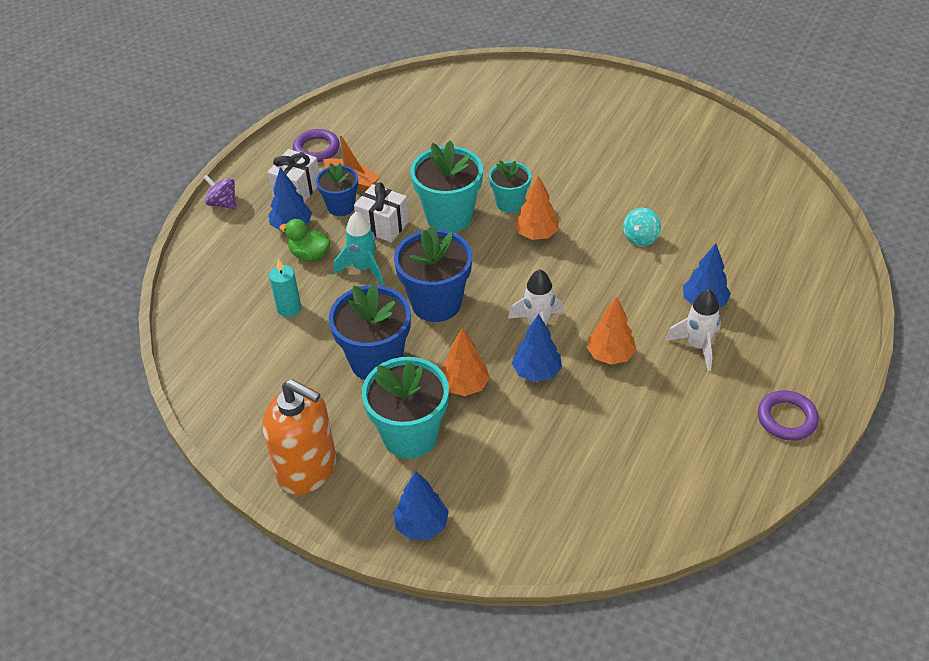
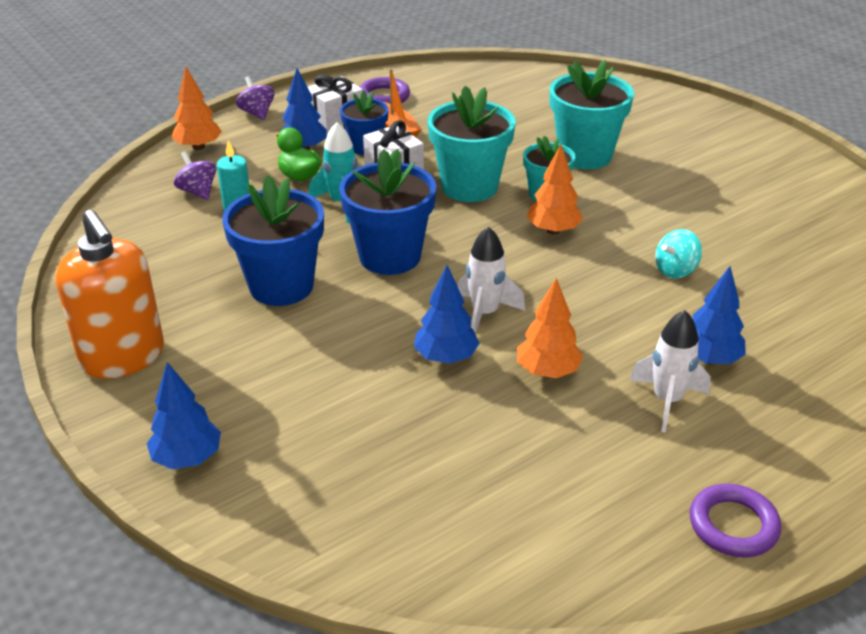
camera: 25 degrees right, 10 degrees down
turquoise flower pot [362,357,449,459] -> turquoise flower pot moved to [550,60,634,169]
orange tree [441,328,490,396] -> orange tree moved to [172,67,222,150]
none -> purple spinning top [174,151,216,200]

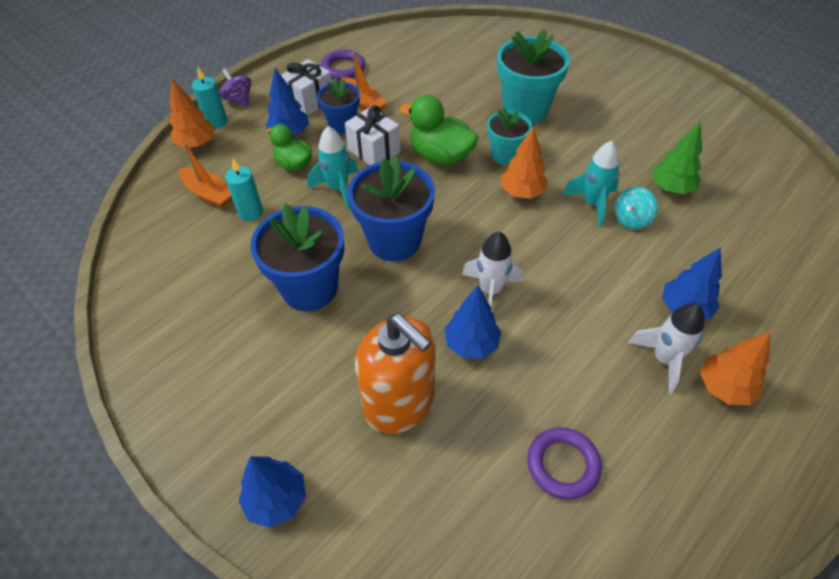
camera: 10 degrees left, 15 degrees up
orange soap dispenser [55,210,164,379] -> orange soap dispenser moved to [355,314,436,434]
purple spinning top [174,151,216,200] -> orange boat [179,143,232,208]
turquoise flower pot [428,86,516,202] -> green duck [400,95,478,165]
orange tree [517,278,583,378] -> orange tree moved to [700,332,770,405]
purple ring [690,484,781,557] -> purple ring moved to [527,427,602,500]
none -> turquoise candle [192,67,227,129]
none -> turquoise rocket [562,141,620,227]
none -> green tree [652,122,702,194]

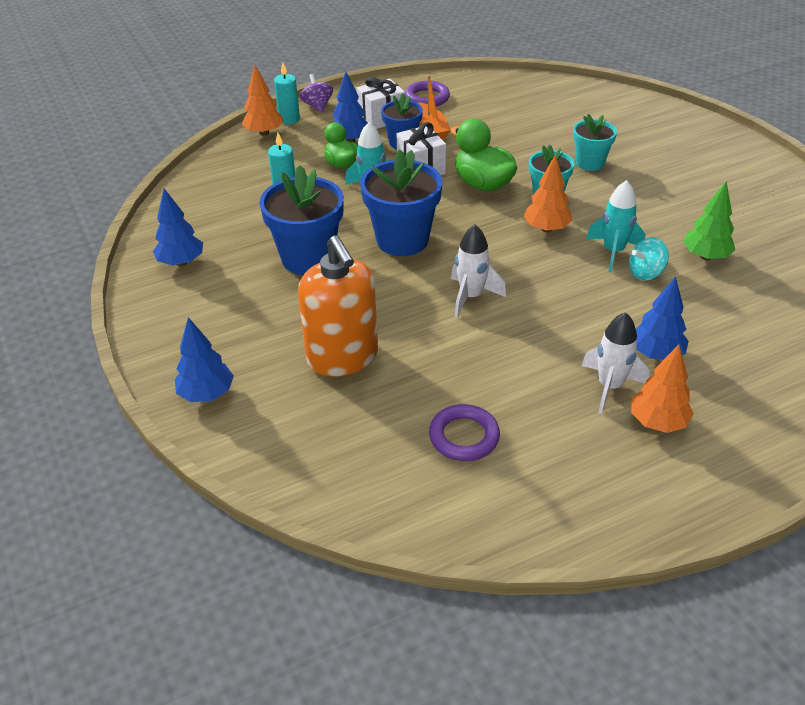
camera: 20 degrees right, 10 degrees down
orange boat [179,143,232,208] -> none
blue tree [444,286,501,359] -> blue tree moved to [153,188,203,266]
turquoise flower pot [497,29,570,124] -> turquoise flower pot [573,114,617,171], size x0.60

